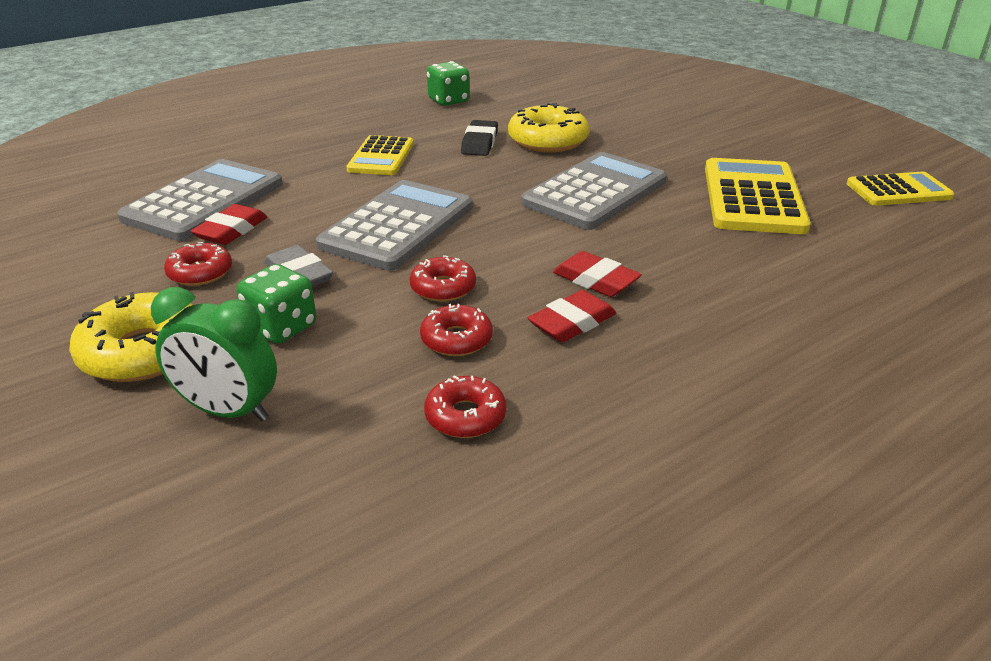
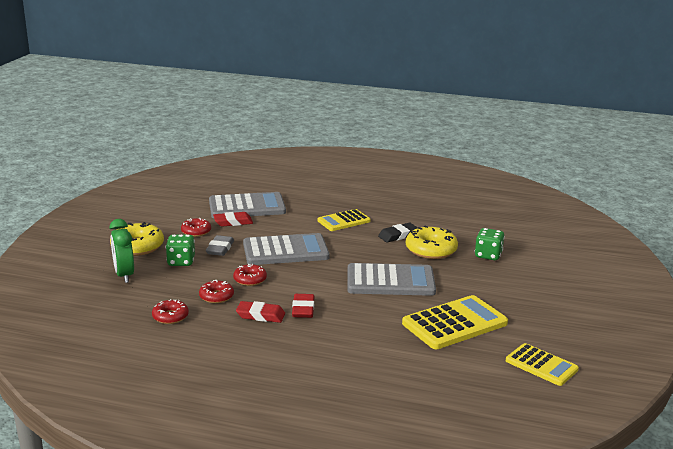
camera: 50 degrees right, 10 degrees down
green dice [427,61,470,106] -> green dice moved to [475,228,505,260]

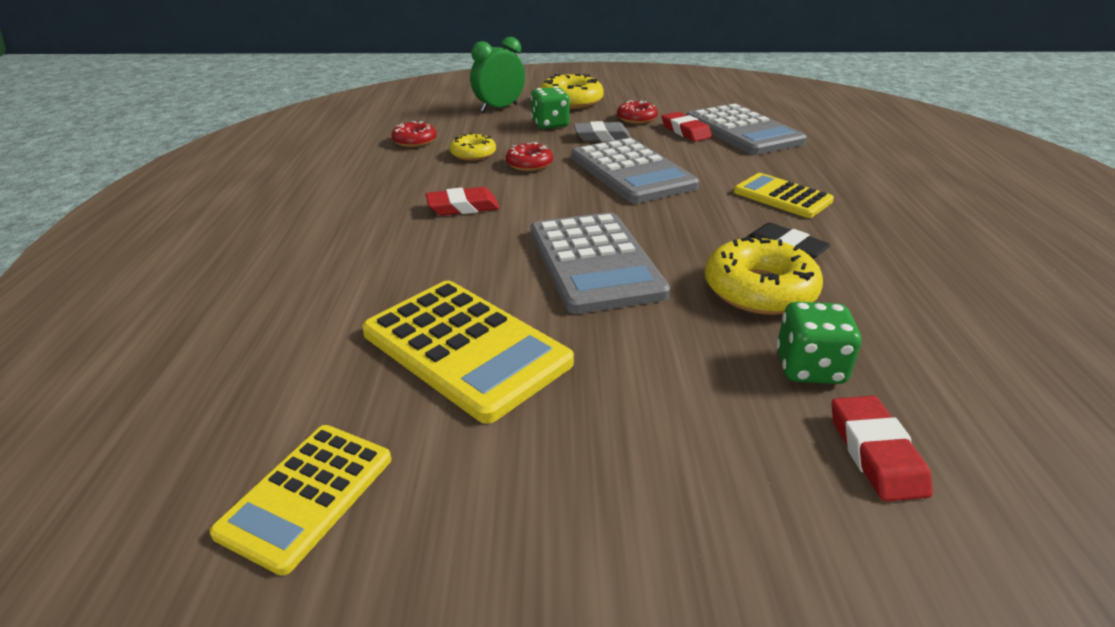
camera: 75 degrees right, 10 degrees up
red donut [199,280,234,303] -> yellow donut [450,133,496,161]
red eraser [236,301,285,323] -> red eraser moved to [832,396,933,502]

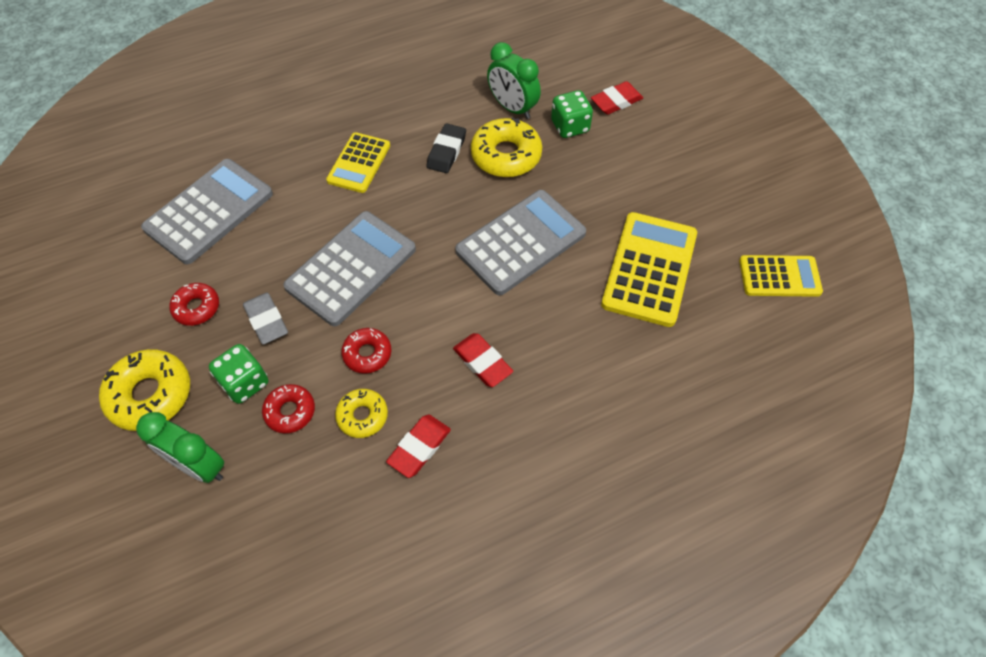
camera: 115 degrees left, 25 degrees up
red donut [391,121,437,147] -> red donut moved to [262,384,315,434]
red eraser [661,112,713,142] -> red eraser moved to [386,414,451,478]
none -> green clock [487,42,541,119]

